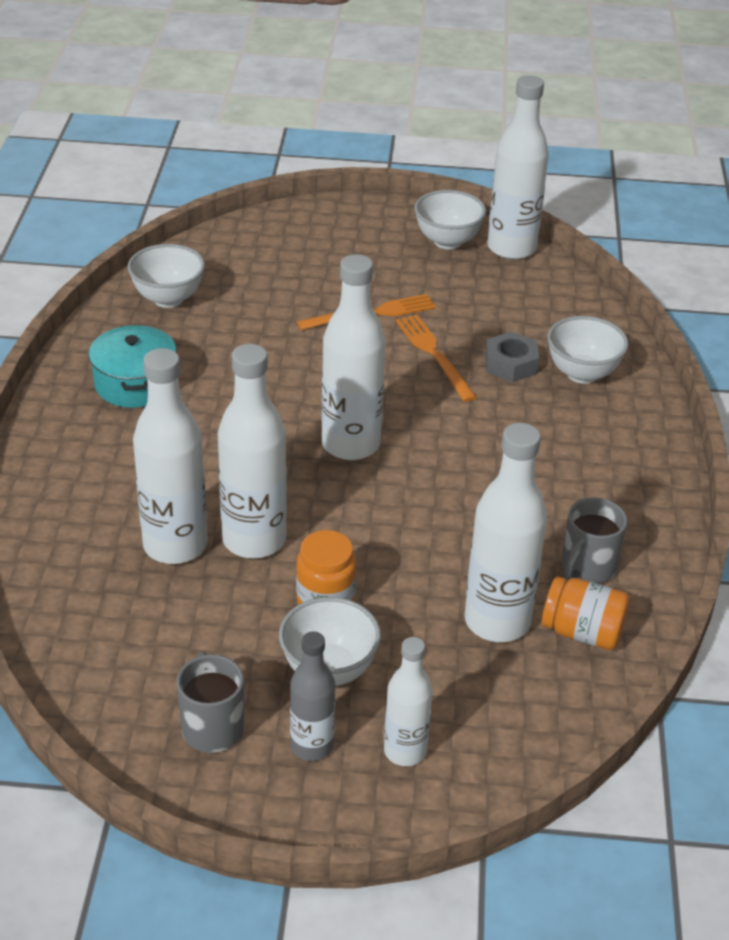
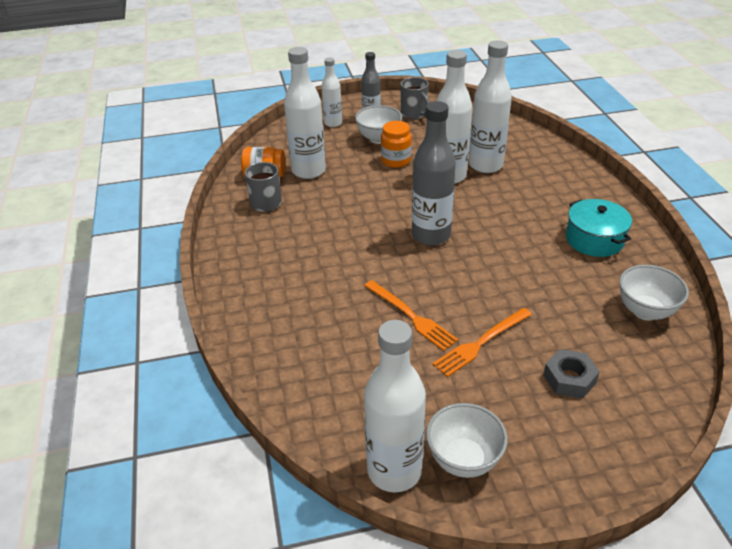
camera: 165 degrees right, 0 degrees up
white bottle [321,254,385,460] -> grey bottle [412,101,456,246]
grey nut [485,332,539,382] -> grey nut moved to [543,349,600,398]
white bowl [547,316,628,384] -> none

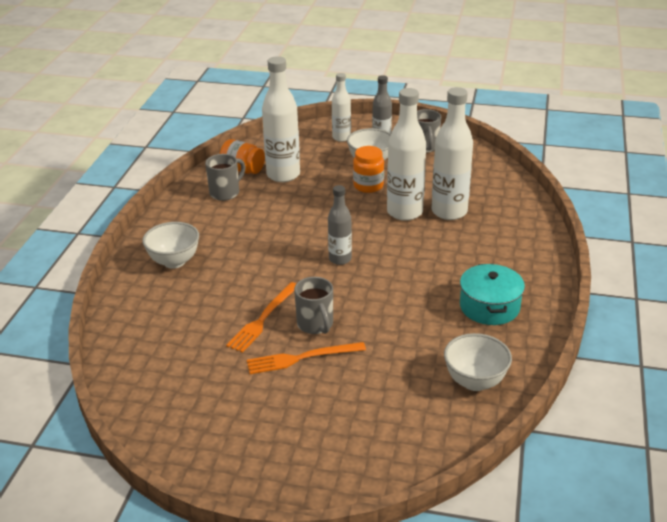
camera: 25 degrees right, 5 degrees down
orange fork [364,280,458,351] -> orange fork turned 45 degrees clockwise [226,282,297,353]
white bottle [364,320,426,493] -> none
grey bottle [412,101,456,246] -> grey bottle [328,185,352,265], size x0.59
white bowl [426,403,508,478] -> white bowl moved to [143,222,199,269]
grey nut [543,349,600,398] -> none
none -> grey mug [294,277,333,334]

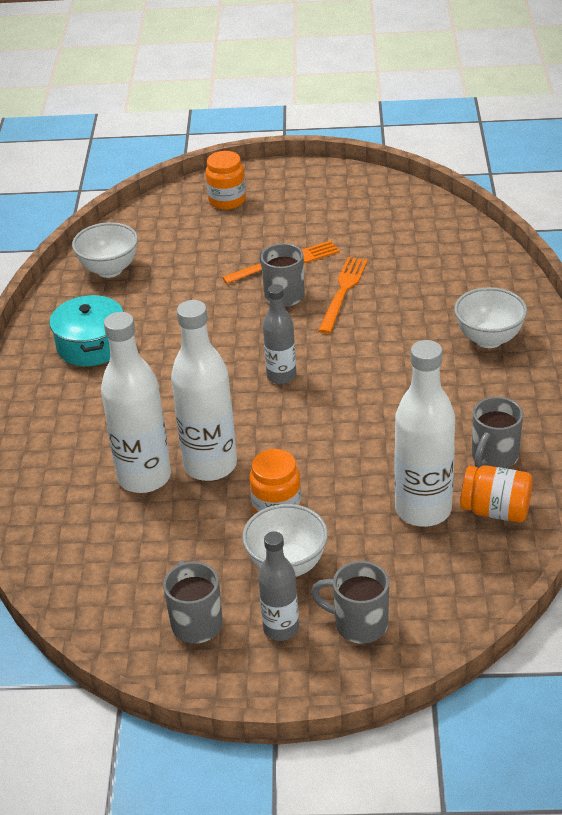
camera: 170 degrees right, 5 degrees up
white bottle [332,73,351,142] -> grey mug [311,561,389,644]
none -> orange jar [206,151,246,210]

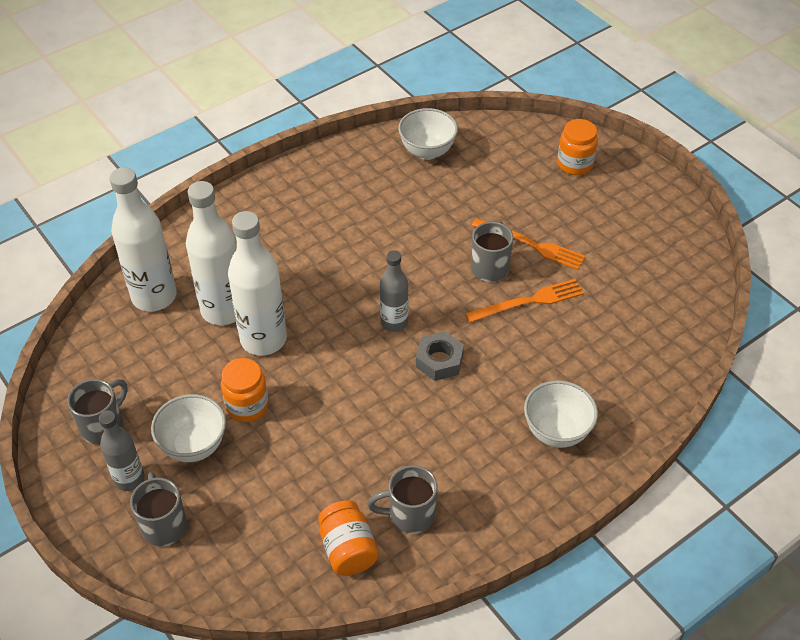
camera: 50 degrees right, 10 degrees up
turquoise pot [50,295,123,366] -> none
white bottle [395,340,455,527] -> white bottle moved to [110,167,177,311]
none -> grey nut [416,331,464,381]

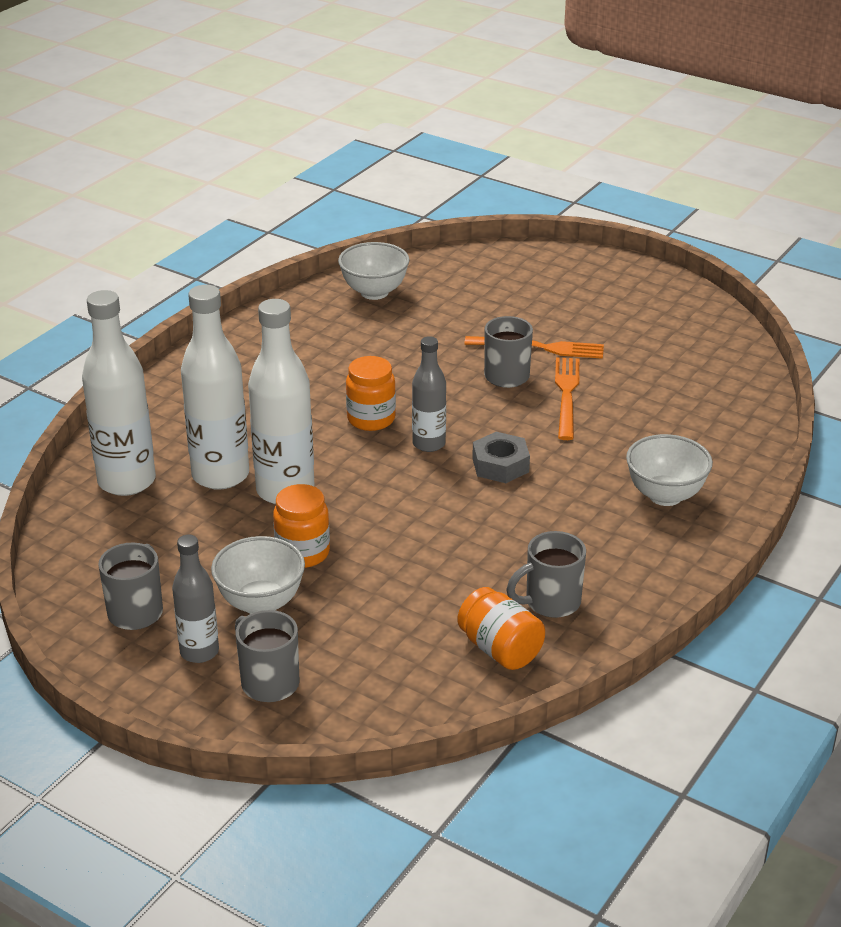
camera: 20 degrees left, 15 degrees down
orange fork [465,279,584,323] -> orange fork turned 45 degrees counterclockwise [555,357,579,440]
orange jar [557,119,598,175] -> orange jar moved to [346,356,396,431]

